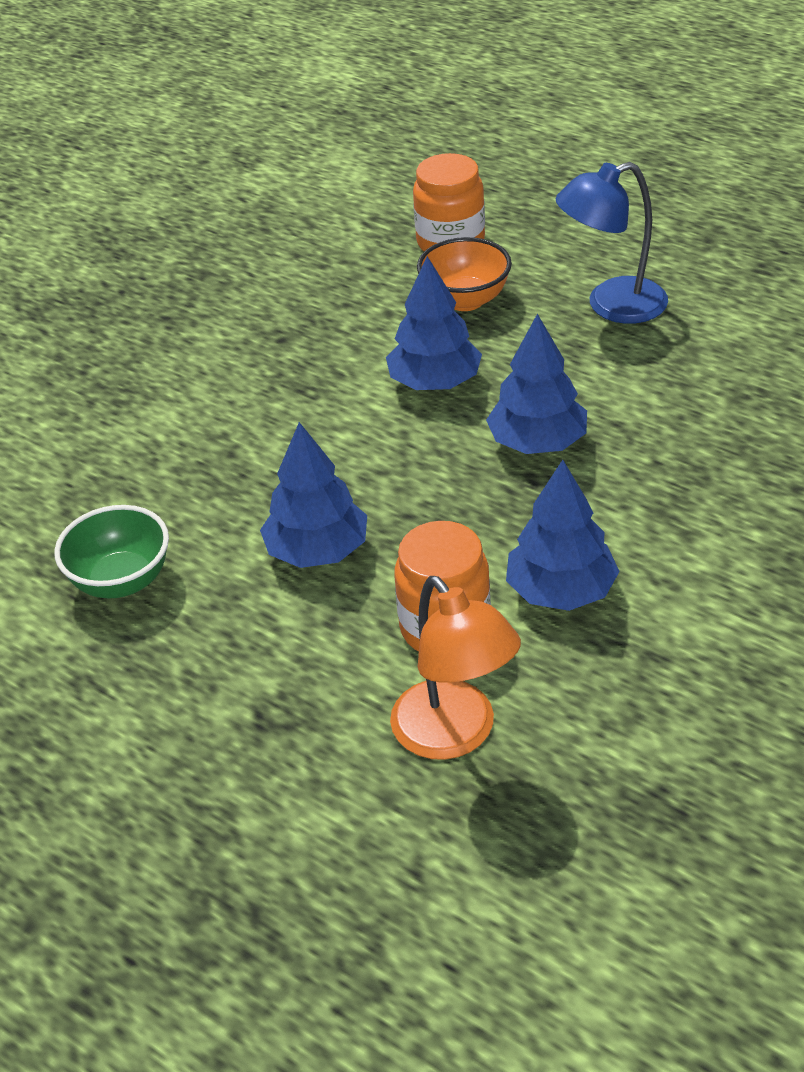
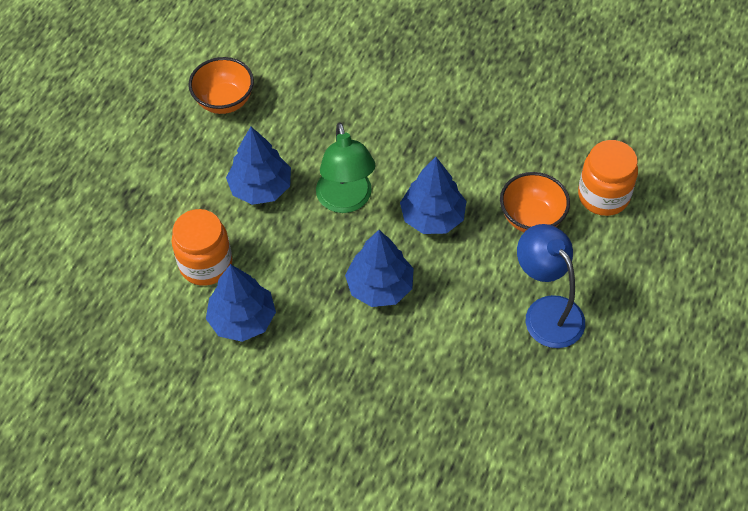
camera: 75 degrees right, 15 degrees up
green bowl [54,505,169,598] -> orange bowl [188,57,254,114]
orange lamp [390,576,521,760] -> none
none -> green lamp [316,122,376,213]

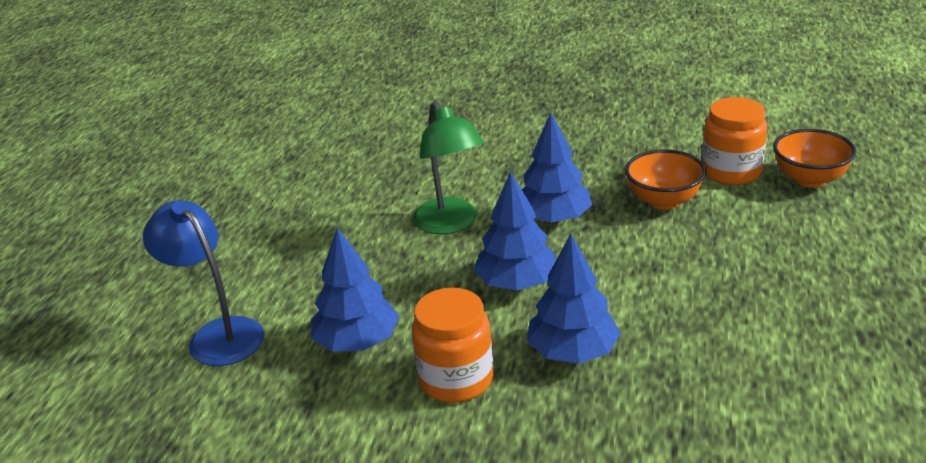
camera: 10 degrees left, 25 degrees down
orange jar [171,209,232,286] -> orange jar moved to [412,288,493,403]
orange bowl [188,57,254,114] -> orange bowl moved to [773,129,856,188]
blue tree [226,127,291,205] -> blue tree moved to [527,234,621,364]
blue lamp [517,224,585,348] -> blue lamp moved to [143,200,264,366]

